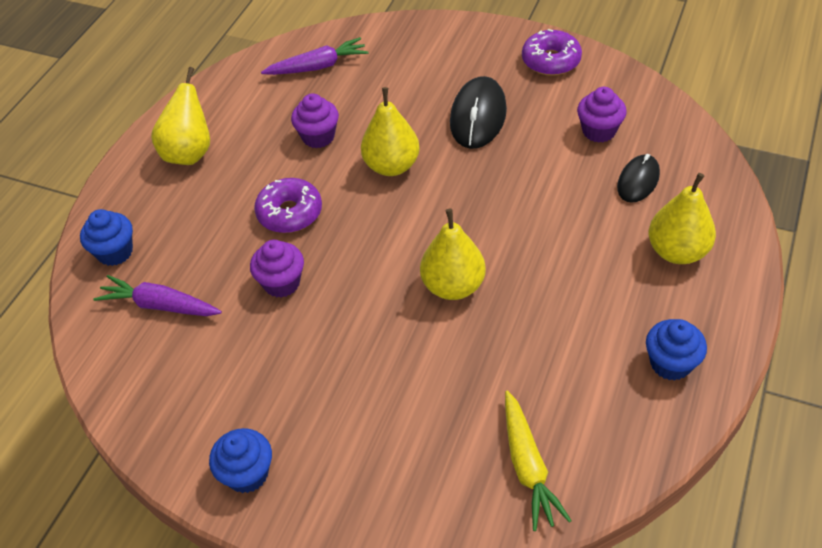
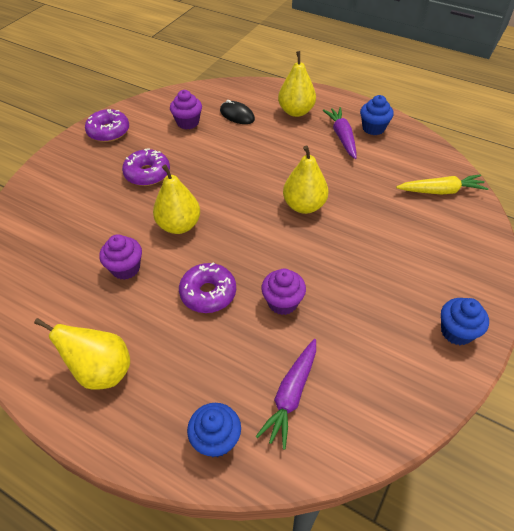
camera: 85 degrees left, 0 degrees up
purple carrot [261,37,368,75] -> purple carrot moved to [323,107,357,159]
black mouse [450,76,507,149] -> purple donut [122,148,170,186]

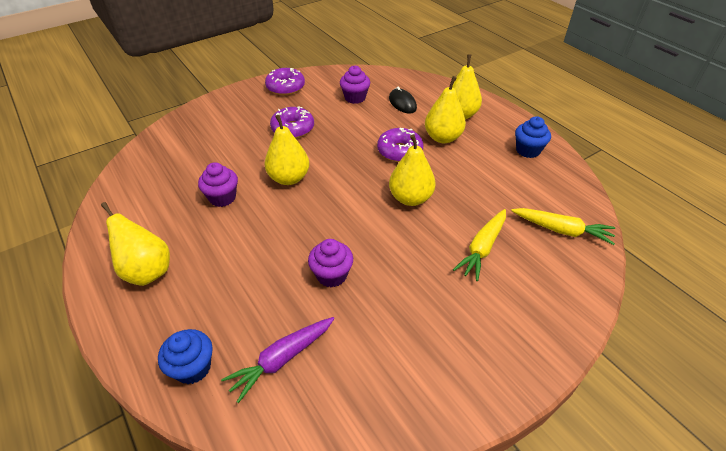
camera: 25 degrees right, 5 degrees down
purple donut [179,262,236,313] -> purple donut moved to [377,128,423,162]
purple carrot [323,107,357,159] -> none
blue cupcake [441,298,489,345] -> none
none -> yellow pear [425,76,466,143]
none -> yellow carrot [453,209,506,281]

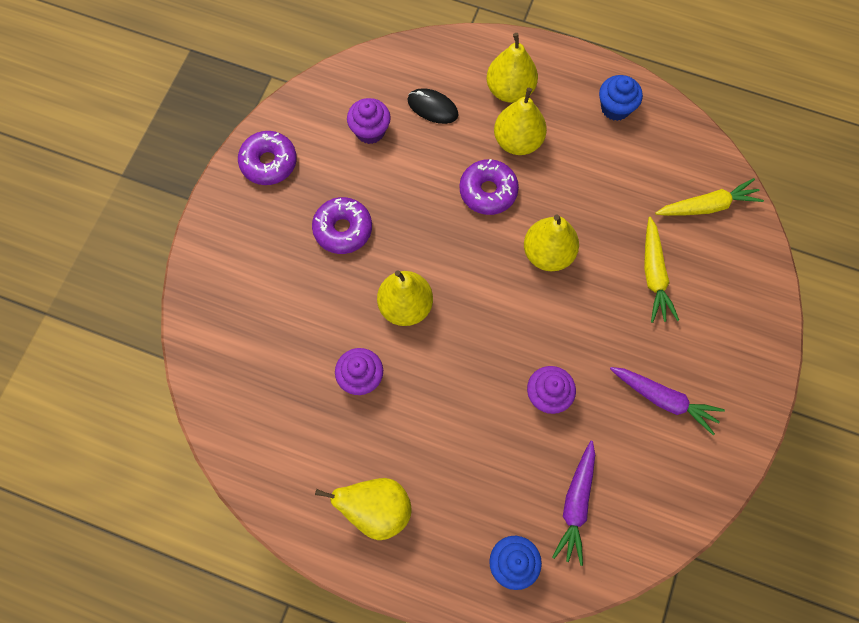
camera: 35 degrees left, 25 degrees up
none -> purple carrot [610,367,725,435]

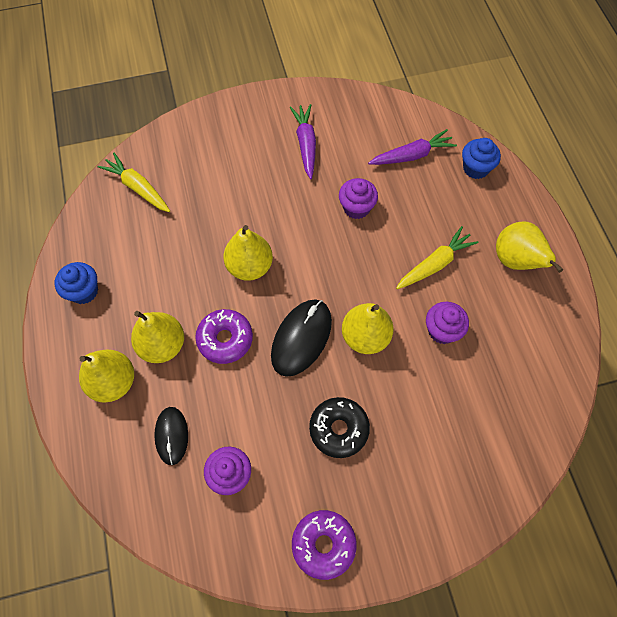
camera: 125 degrees left, 5 degrees down
purple donut [312,197,372,254] -> black donut [309,397,370,458]
yellow carrot [644,217,679,323] -> yellow carrot moved to [396,226,478,289]
none -> black mouse [271,299,332,377]

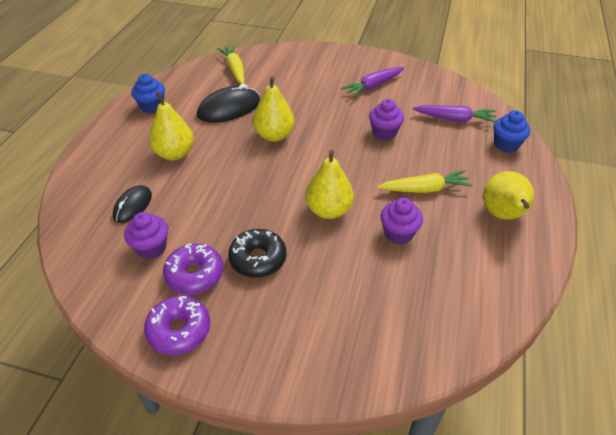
camera: 30 degrees right, 20 degrees down
yellow pear [79,349,134,403] -> none
purple donut [195,309,253,364] -> purple donut moved to [163,243,223,295]
black mouse [271,299,332,377] -> black mouse moved to [197,84,260,123]
purple carrot [290,104,316,179] -> purple carrot turned 150 degrees counterclockwise [341,67,404,97]

